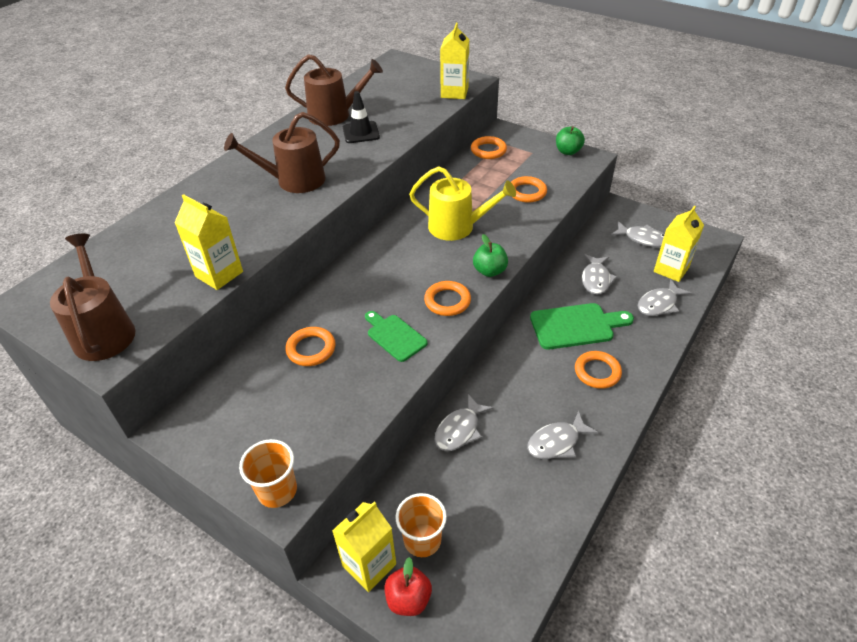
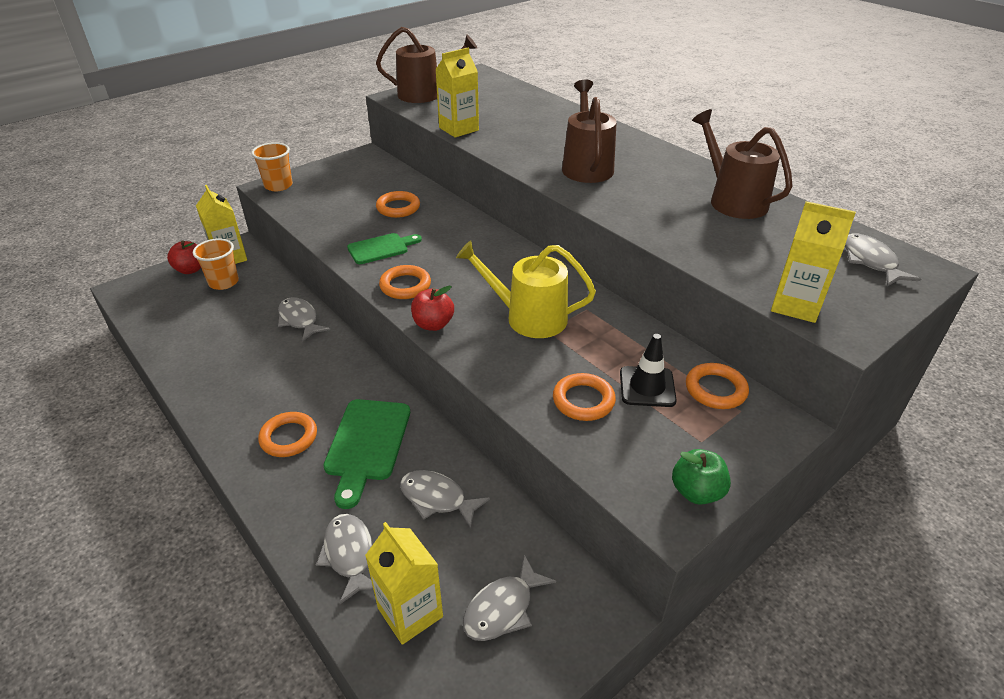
camera: 105 degrees right, 5 degrees down
brown watering can [285,54,383,126] -> brown watering can turned 135 degrees clockwise [692,109,792,219]
black traffic cone [343,91,380,143] -> black traffic cone moved to [620,334,677,407]
yellow watering can [409,166,516,241] -> yellow watering can turned 75 degrees clockwise [456,240,596,338]
green apple [473,234,508,277] -> red apple [411,285,454,331]
grey fish [527,411,599,459] -> grey fish moved to [845,234,921,286]

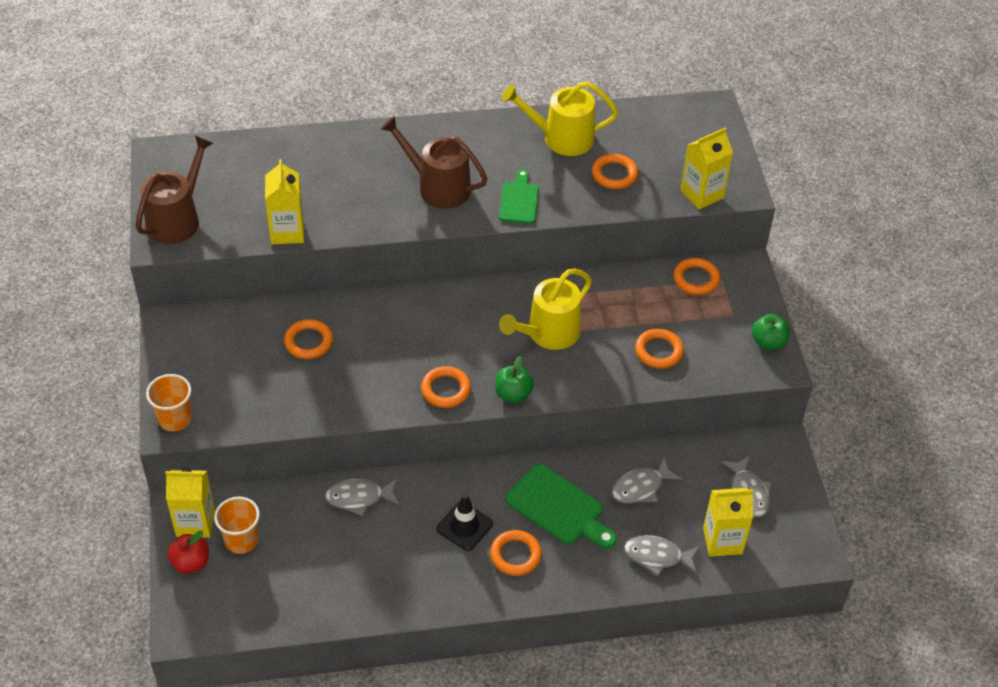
camera: 60 degrees left, 10 degrees up
green cutting board [347,233,422,264] -> green cutting board moved to [499,169,539,224]
red apple [411,285,454,331] -> green apple [495,356,534,403]
black traffic cone [620,334,677,407] -> black traffic cone moved to [437,493,493,551]
brown watering can [692,109,792,219] -> yellow watering can [502,81,618,156]
grey fish [845,234,921,286] -> none
none -> orange ring [592,154,638,189]

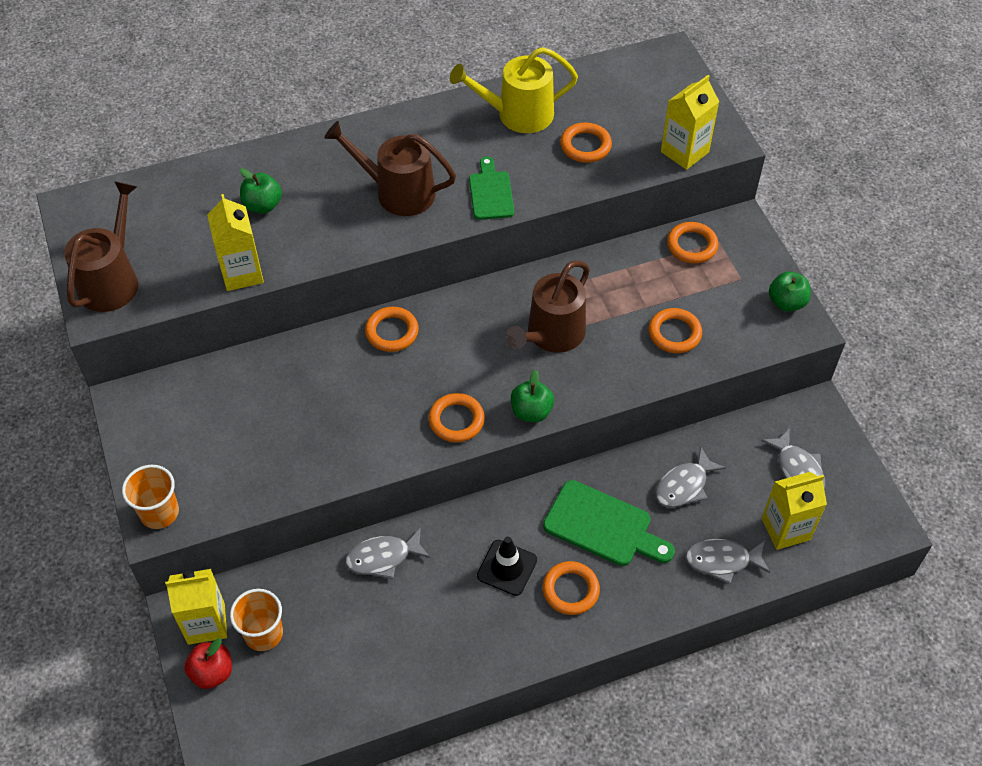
camera: 10 degrees left, 5 degrees up
orange ring [284,319,333,359] -> orange ring moved to [365,307,419,352]
yellow watering can [499,269,592,350] -> brown watering can [506,261,590,353]
none -> green apple [240,168,282,214]

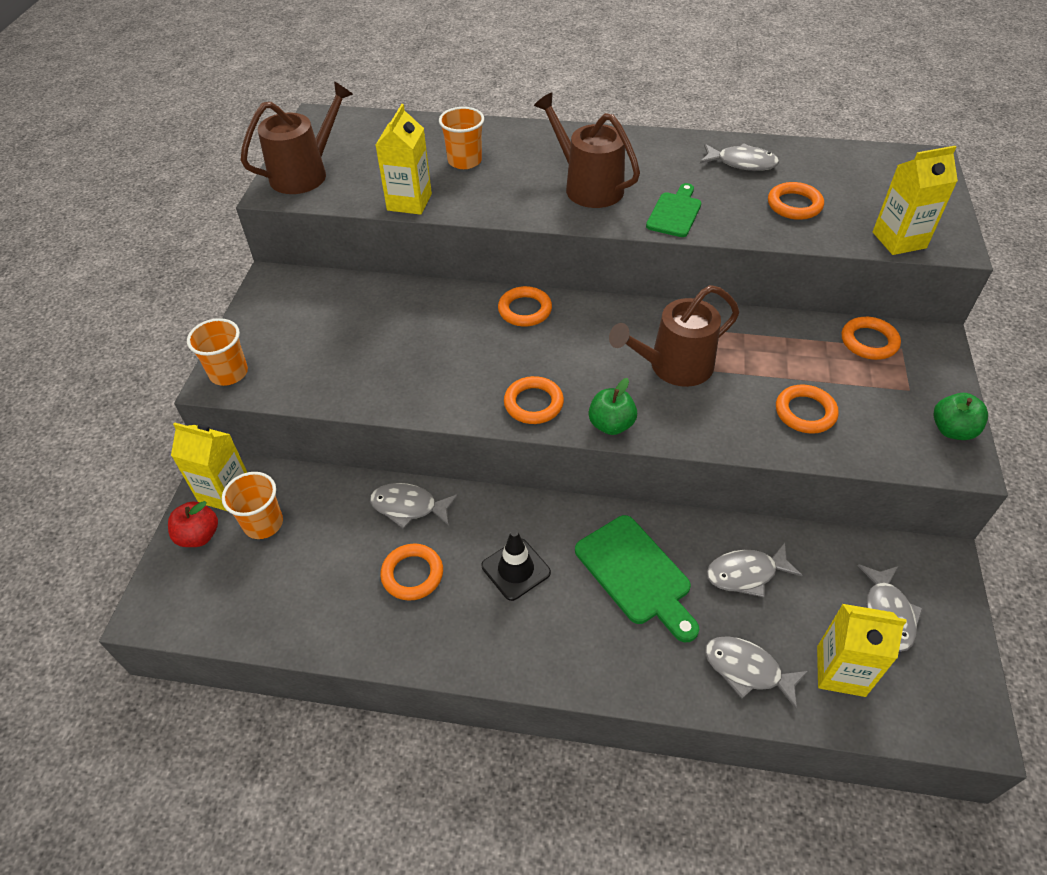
camera: 30 degrees right, 5 degrees down
green apple [240,168,282,214] -> orange cup [439,107,484,169]
yellow watering can [450,47,578,133] -> grey fish [700,143,779,171]
orange ring [542,561,600,615] -> orange ring moved to [380,544,443,601]

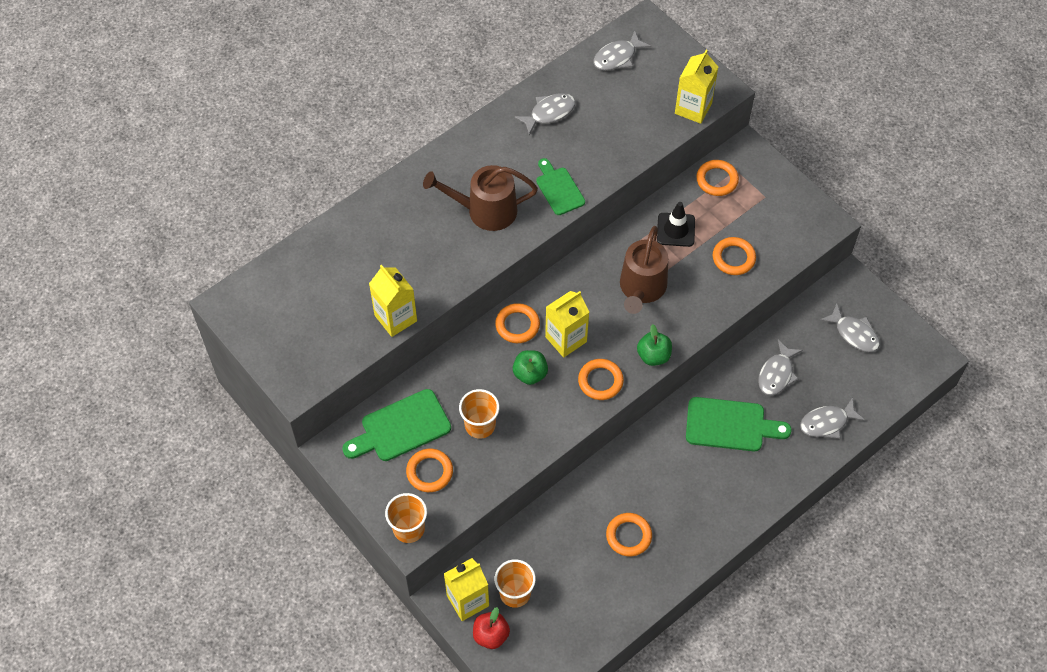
camera: 50 degrees left, 10 degrees up
brown watering can [241,81,353,194] -> none
grey fish [370,483,458,529] -> grey fish moved to [593,30,651,71]
orange cup [439,107,484,169] -> orange cup moved to [459,389,499,439]
black traffic cone [482,530,551,601] -> black traffic cone moved to [657,202,695,247]
orange ring [768,182,824,220] -> orange ring moved to [406,449,453,492]
yellow carton [817,604,907,697] -> yellow carton moved to [545,291,589,358]
green apple [933,393,988,440] -> green apple moved to [513,350,548,385]
none -> green cutting board [342,389,451,461]

